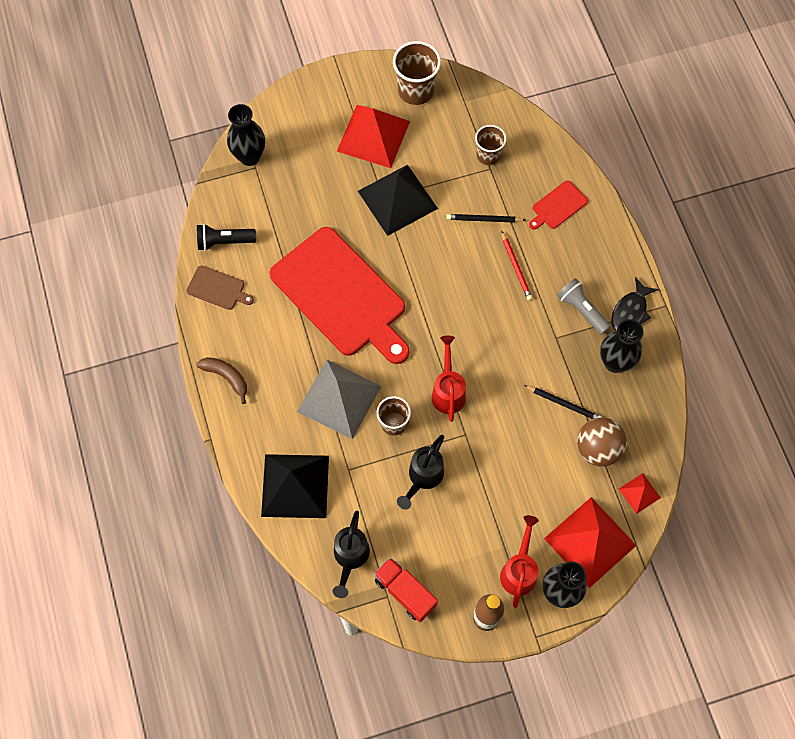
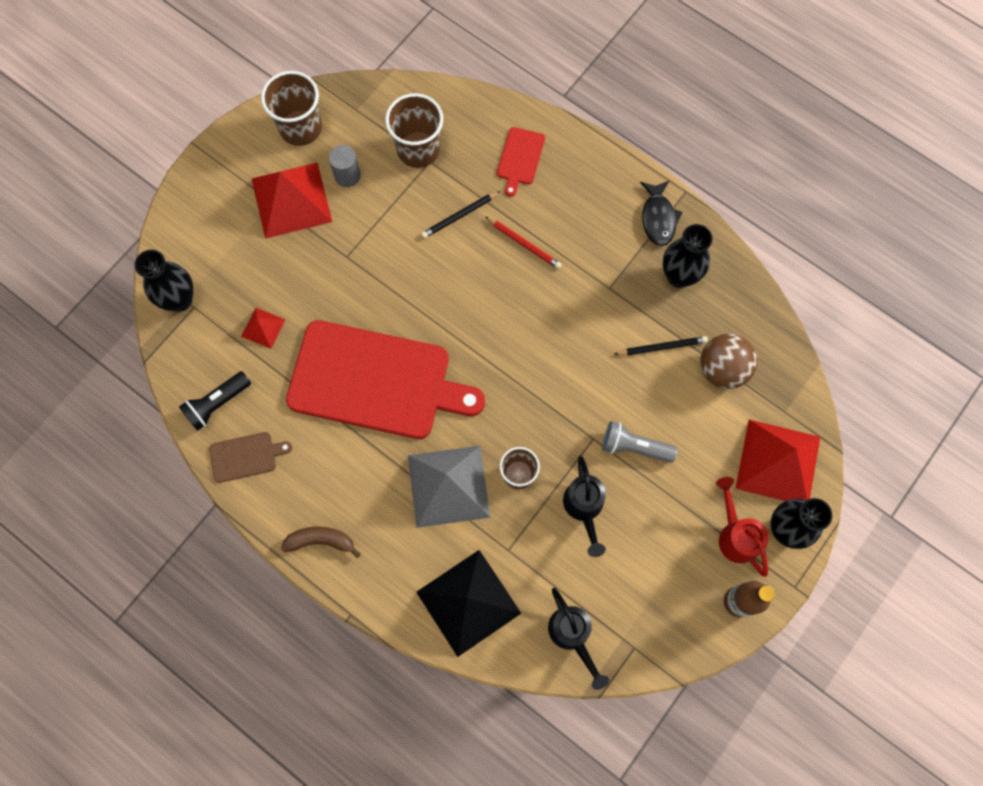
camera: 35 degrees left, 5 degrees up
black pyramid [358,165,438,236] -> none
red truck [374,557,438,622] -> none
red watering can [431,336,466,422] -> none
brown cup [475,125,506,165] -> brown cup [385,93,443,168], size x1.55
grey flashlight [557,278,611,335] -> grey flashlight moved to [602,421,678,463]
red pyramid [619,473,661,514] -> red pyramid moved to [241,308,286,348]
none -> grey cylinder [329,145,361,187]

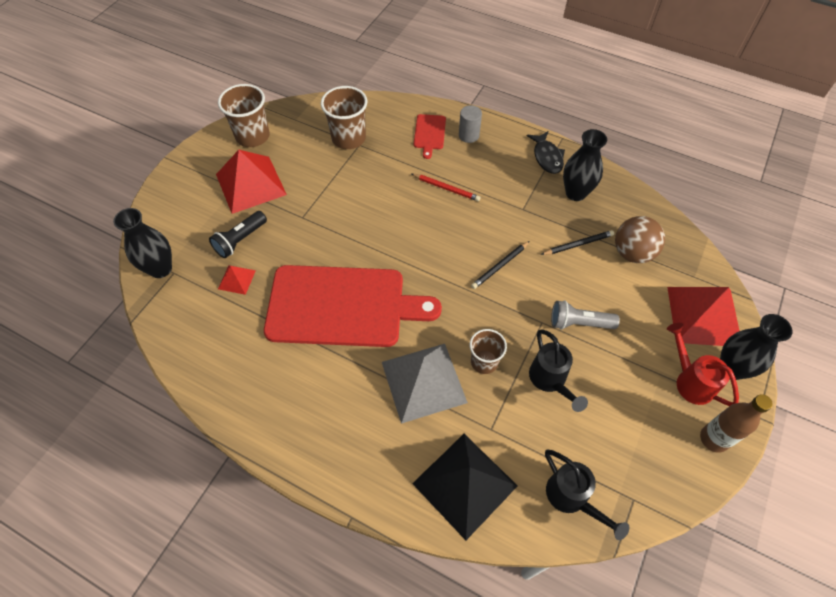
camera: 10 degrees left, 15 degrees down
black flashlight [179,371,251,431] -> black flashlight moved to [209,211,267,258]
brown cutting board [209,432,292,483] -> none
brown banana [281,526,361,558] -> none
grey cylinder [329,145,361,187] -> grey cylinder moved to [459,105,482,143]
black pencil [421,191,500,238] -> black pencil moved to [471,241,530,289]

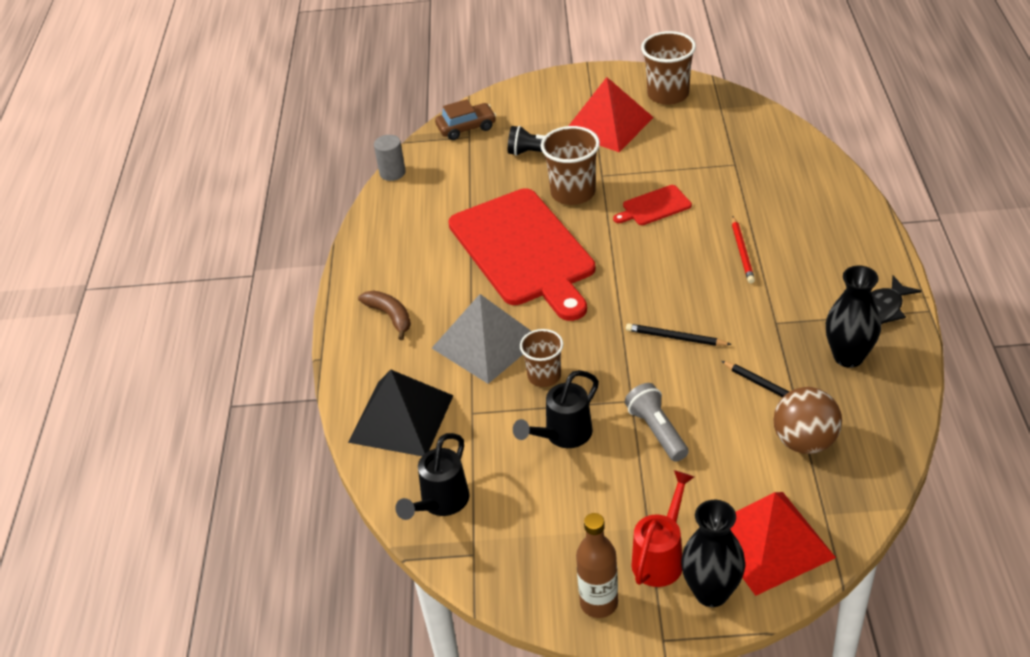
camera: 65 degrees right, 15 degrees down
black vase [113,208,172,278] -> brown car [435,99,496,140]
red pyramid [218,265,256,295] -> none
brown cup [321,86,367,149] -> brown cup moved to [541,126,600,205]
red cutting board [414,114,446,159] -> red cutting board moved to [613,185,692,225]
grey cylinder [459,105,482,143] -> grey cylinder moved to [374,135,406,181]
none -> brown banana [358,291,411,340]

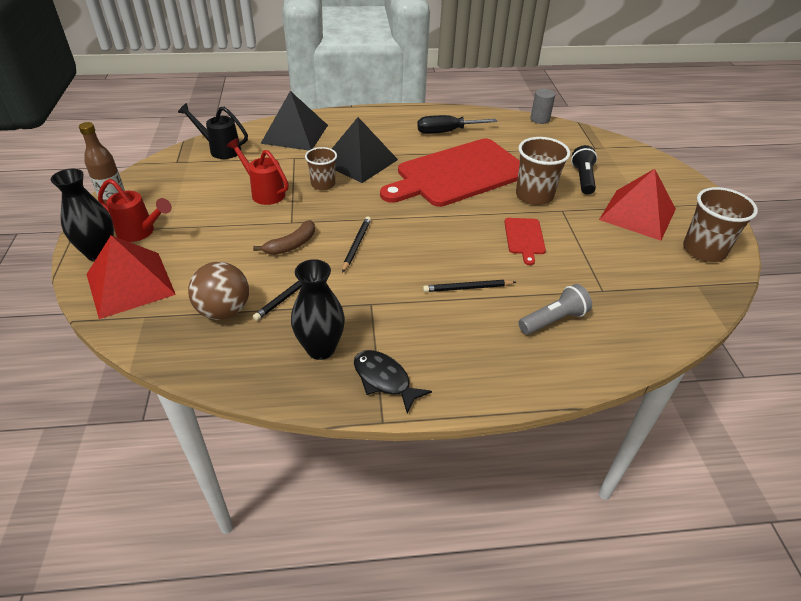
camera: 80 degrees right, 0 degrees up
brown banana [358,291,411,340] -> brown banana moved to [253,220,315,255]
grey pyramid [432,294,531,384] -> black pyramid [332,117,398,183]
brown car [435,99,496,140] -> none
black watering can [513,370,599,448] -> red watering can [226,138,289,205]
red cutting board [613,185,692,225] -> red cutting board turned 150 degrees counterclockwise [504,218,546,265]
grey flashlight [625,383,689,462] -> grey flashlight moved to [518,284,592,335]
red pencil [732,216,755,283] -> black pencil [423,280,516,292]
none -> black screwdriver [417,115,497,134]

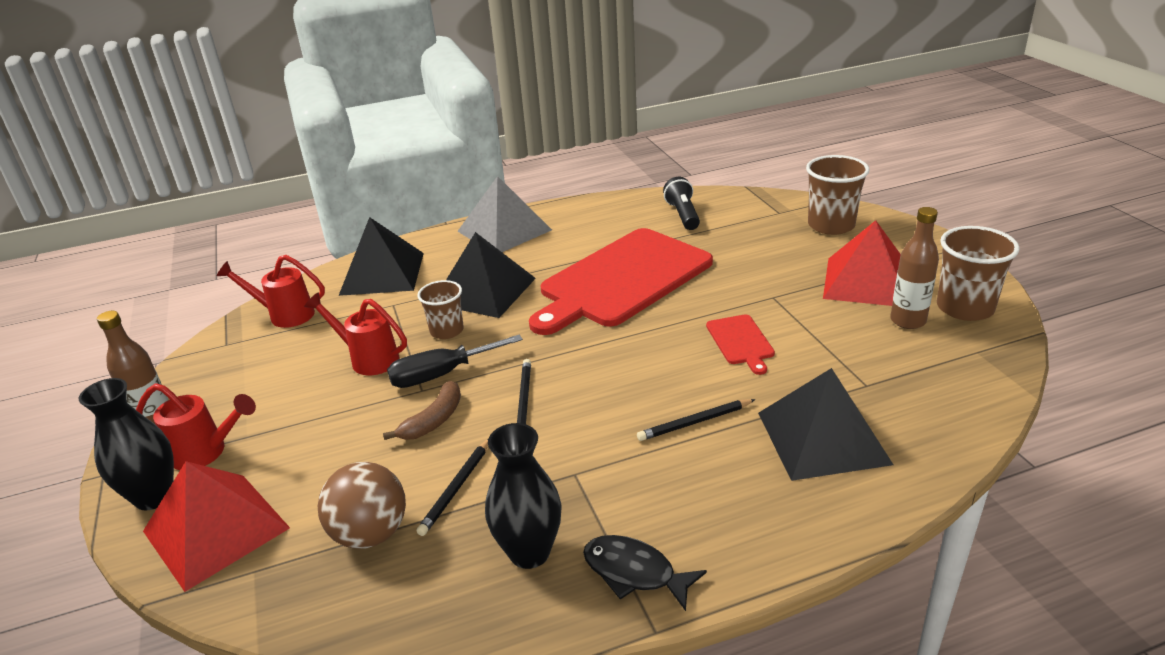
camera: 10 degrees left, 10 degrees down
black watering can [178,103,248,159] -> red watering can [217,255,325,328]
black screwdriver [417,115,497,134] -> black screwdriver moved to [387,335,523,388]
brown cup [516,137,570,205] -> brown cup moved to [806,155,869,235]
grey flashlight [518,284,592,335] -> black pyramid [758,368,893,481]
grey cylinder [530,89,555,124] -> none
black flashlight [571,145,597,195] -> black flashlight moved to [663,177,700,230]
none -> grey pyramid [457,176,552,252]
none -> brown bottle [890,207,939,329]

